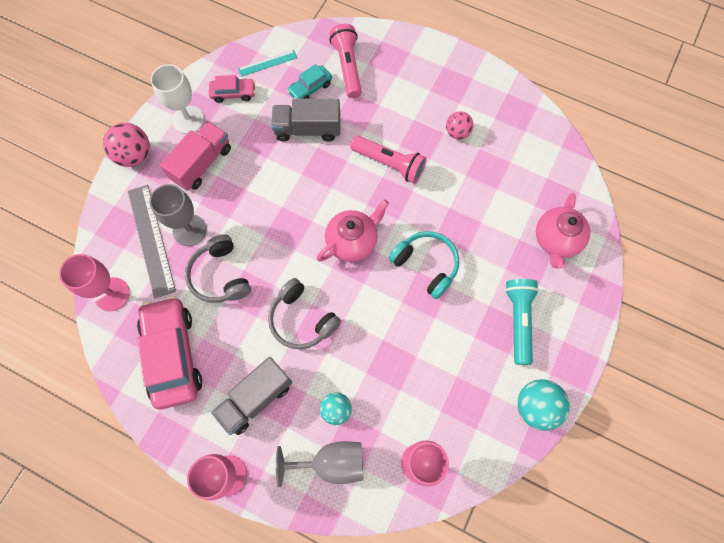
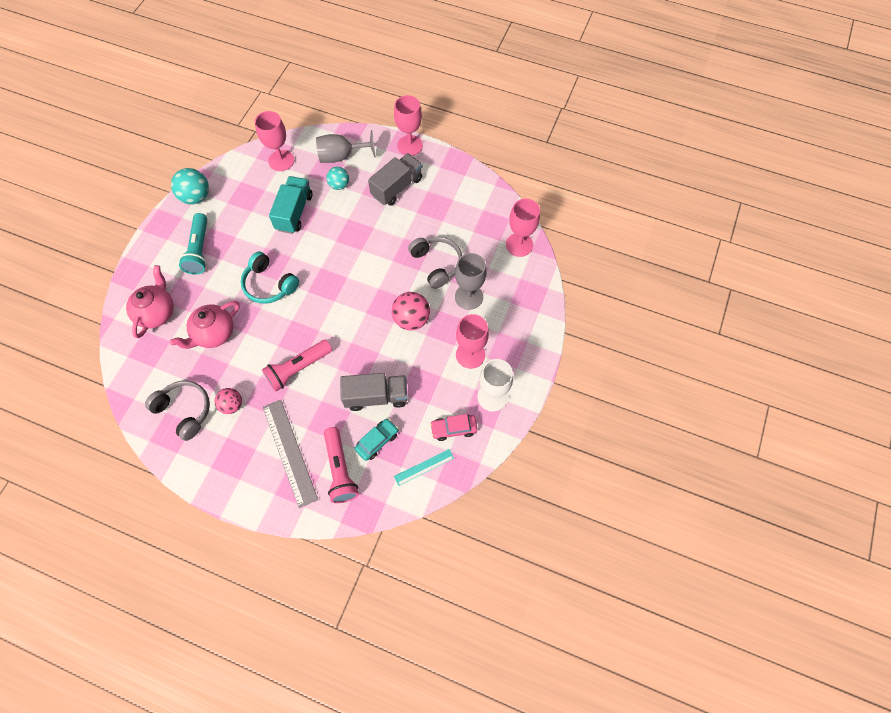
camera: 175 degrees right, 5 degrees down
pink ball [103,123,150,167] -> pink ball moved to [392,292,430,330]
grey ruler [128,185,176,298] -> grey ruler moved to [263,400,318,508]
pink car [137,296,202,409] -> none
pink truck [160,121,231,191] -> pink goblet [456,314,489,369]
grey headphones [268,278,341,349] -> grey headphones moved to [145,381,210,441]
pink teapot [317,200,389,262] -> pink teapot moved to [170,301,240,349]
pink flashlight [350,135,426,184] -> pink flashlight turned 60 degrees counterclockwise [262,340,332,391]
none -> turquoise truck [269,176,312,234]

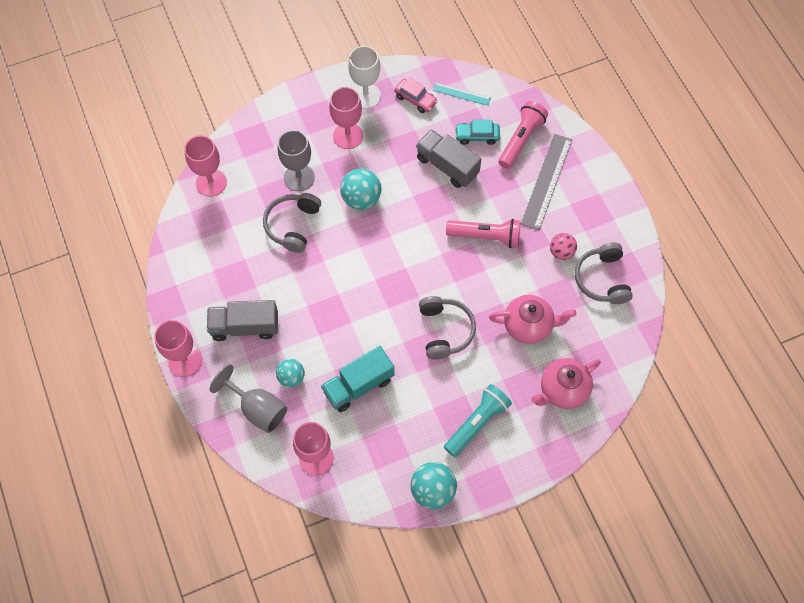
camera: 135 degrees left, 0 degrees up
turquoise headphones [241,252,299,304] -> grey headphones [419,296,476,360]
pink ball [392,292,430,330] -> turquoise ball [340,168,382,210]

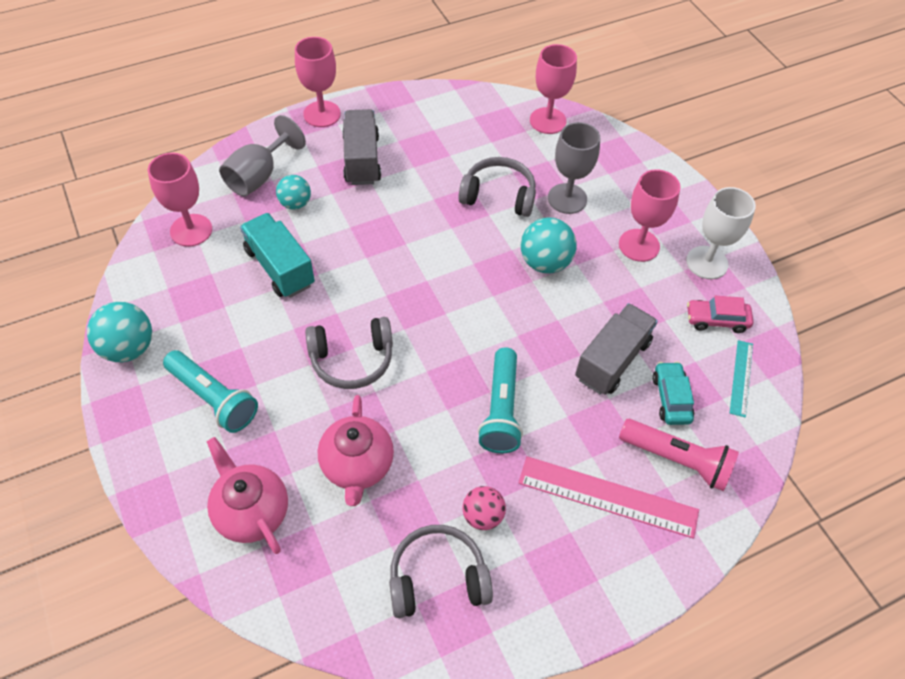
camera: 85 degrees right, 10 degrees down
pink car [394,77,438,113] -> pink car turned 60 degrees clockwise [687,296,753,333]
pink flashlight [446,219,521,248] -> turquoise flashlight [478,348,523,453]
grey ruler [521,134,572,230] -> pink ruler [518,456,699,539]

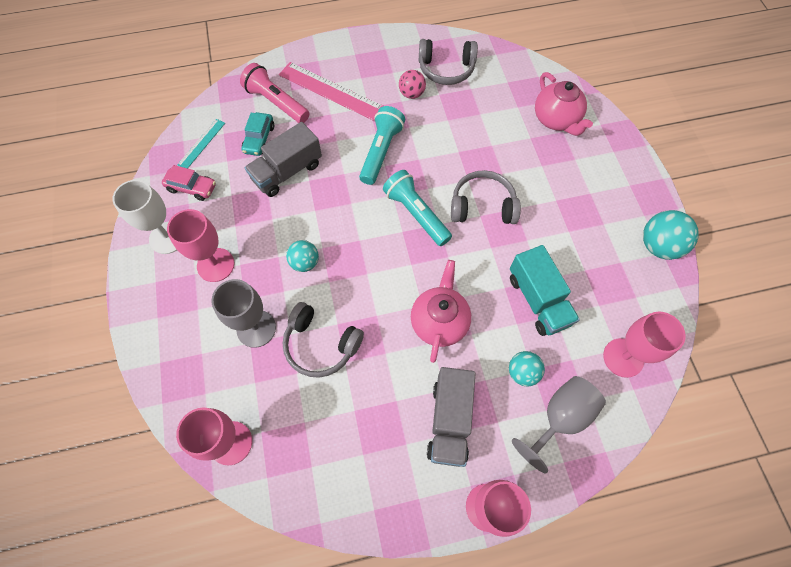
camera: 165 degrees left, 10 degrees up
turquoise flashlight [163,350,258,433] -> turquoise flashlight moved to [383,170,452,246]
pink teapot [317,395,394,506] -> pink teapot moved to [411,260,471,363]
turquoise ball [521,217,577,273] -> turquoise ball [286,240,319,272], size x0.65

